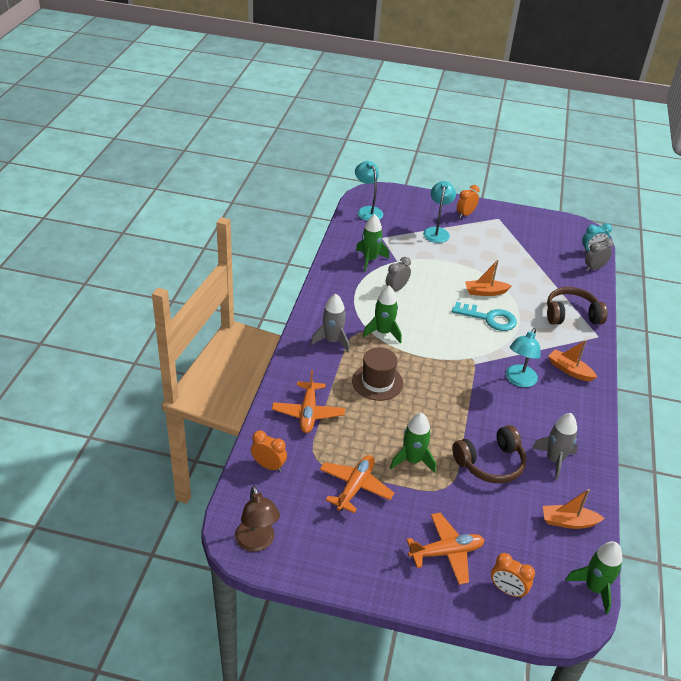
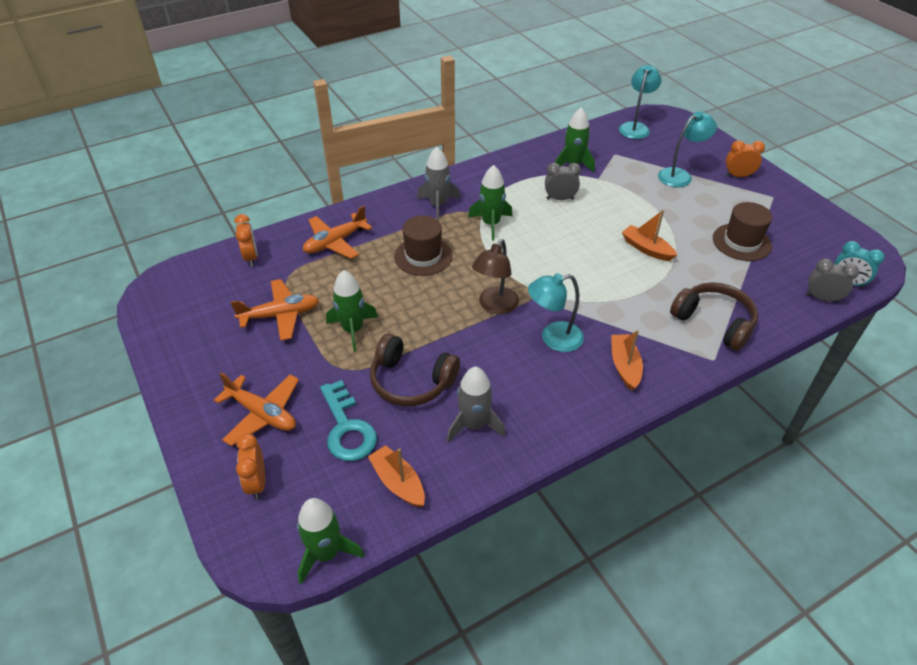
camera: 50 degrees right, 5 degrees up
brown lamp [235,486,280,552] -> brown lamp moved to [472,239,519,314]
turquoise key [452,302,517,331] -> turquoise key moved to [320,380,377,461]
none -> brown hat [713,202,772,261]

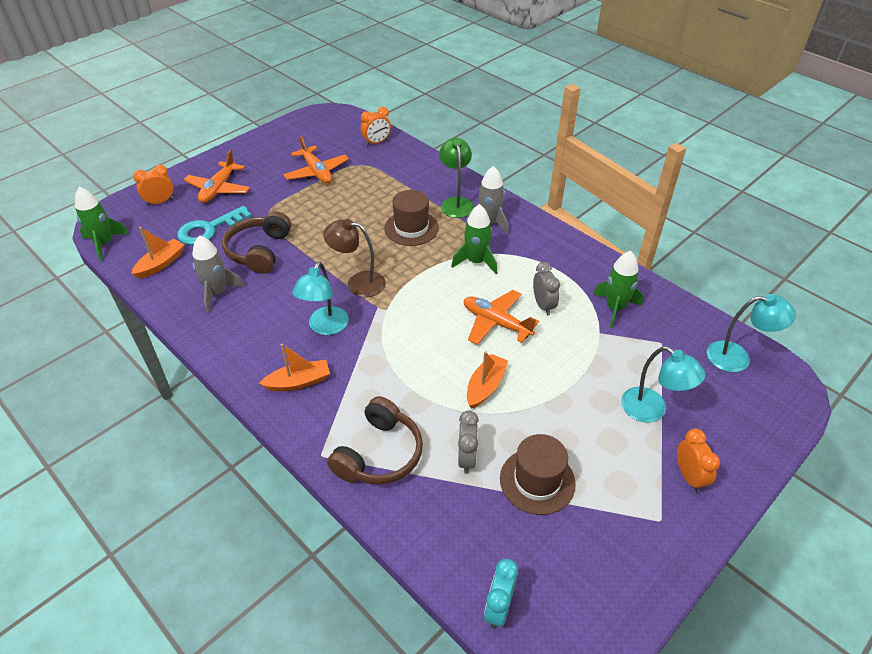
camera: 75 degrees right, 0 degrees up
orange plane [303,206,372,259] -> orange plane moved to [464,290,539,345]
green rocket [326,270,378,352] -> none
turquoise lamp [528,273,584,352] -> turquoise lamp turned 135 degrees counterclockwise [292,262,349,335]
grey clock [806,259,859,303] -> grey clock moved to [458,410,479,474]
none -> green lamp [439,138,474,218]

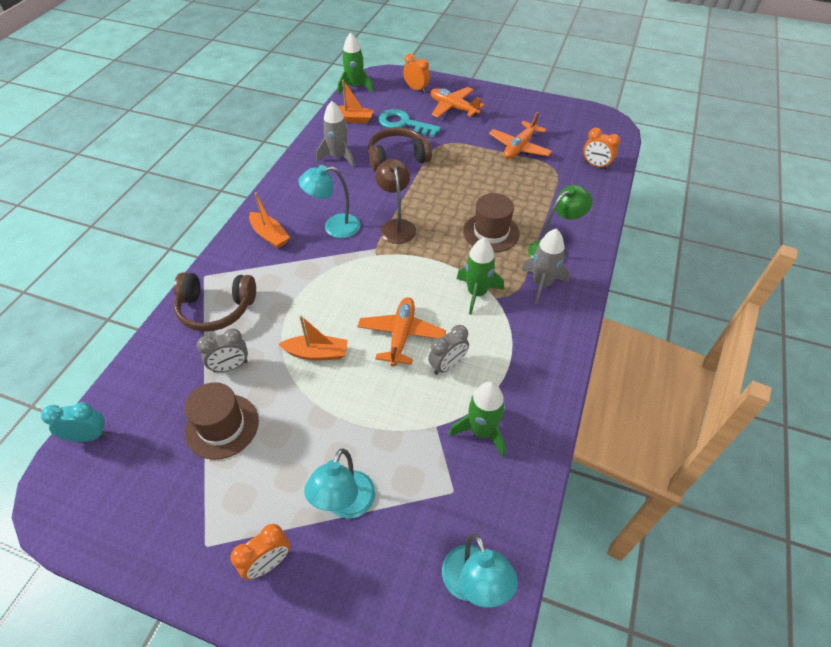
camera: 65 degrees right, 5 degrees up
orange plane [184,150,250,203] -> orange plane turned 45 degrees clockwise [431,87,485,118]

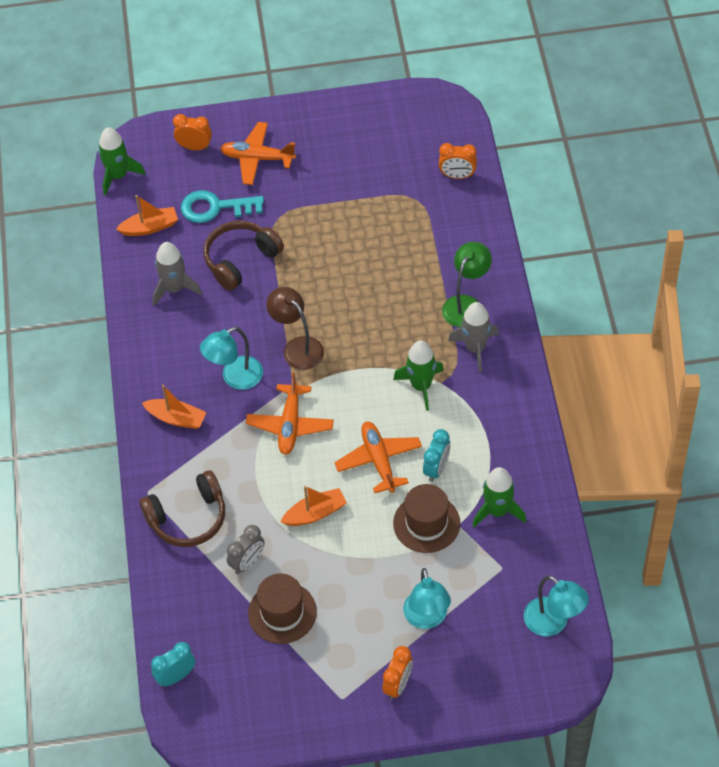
camera: 25 degrees left, 5 degrees up
grey clock [428,325,469,375] -> turquoise clock [423,429,450,482]
brown hat [463,193,520,252] -> brown hat moved to [393,484,460,553]
orange plane [489,112,552,159] -> orange plane moved to [246,372,334,455]

